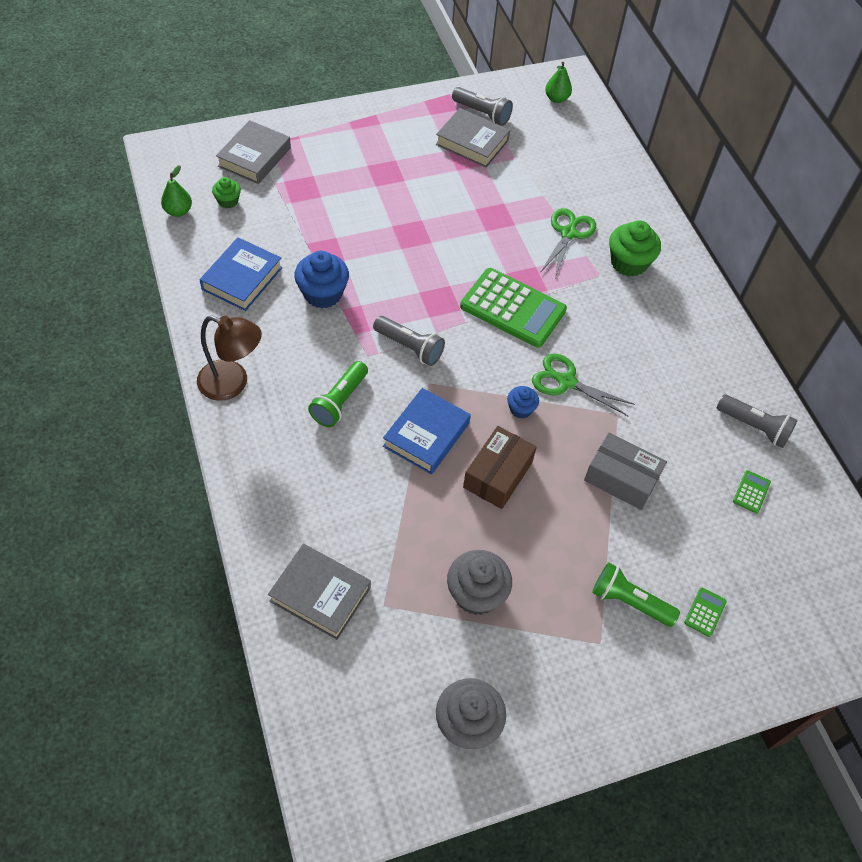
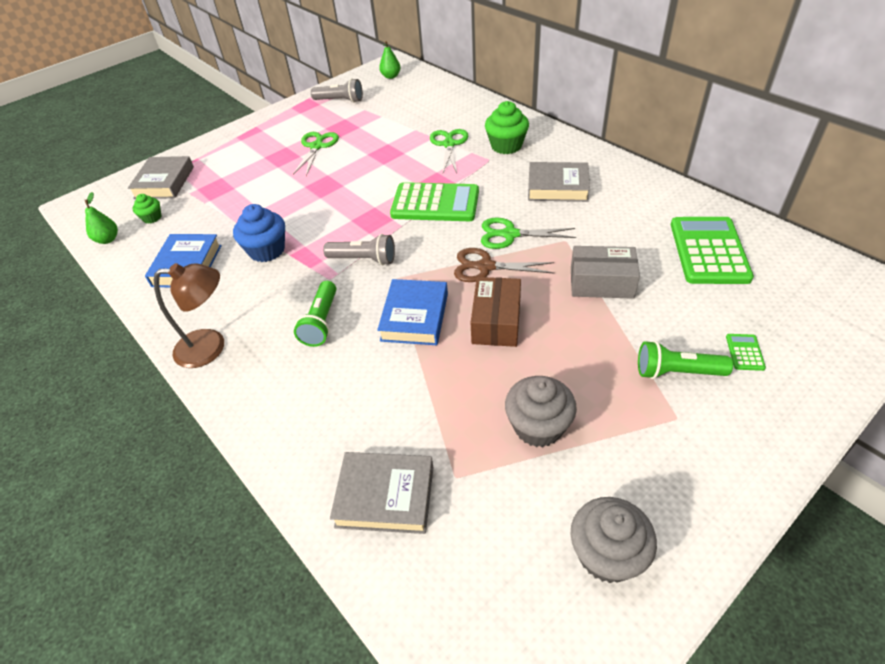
camera: 15 degrees left, 10 degrees down
grey book [436,108,510,168] -> grey book moved to [528,162,590,202]
blue cupcake [507,386,539,419] -> brown scissors [454,248,554,282]
grey flashlight [717,394,798,448] -> none
green calculator [733,470,771,513] -> green calculator [671,217,754,284], size x2.48
none -> green scissors [293,132,339,176]

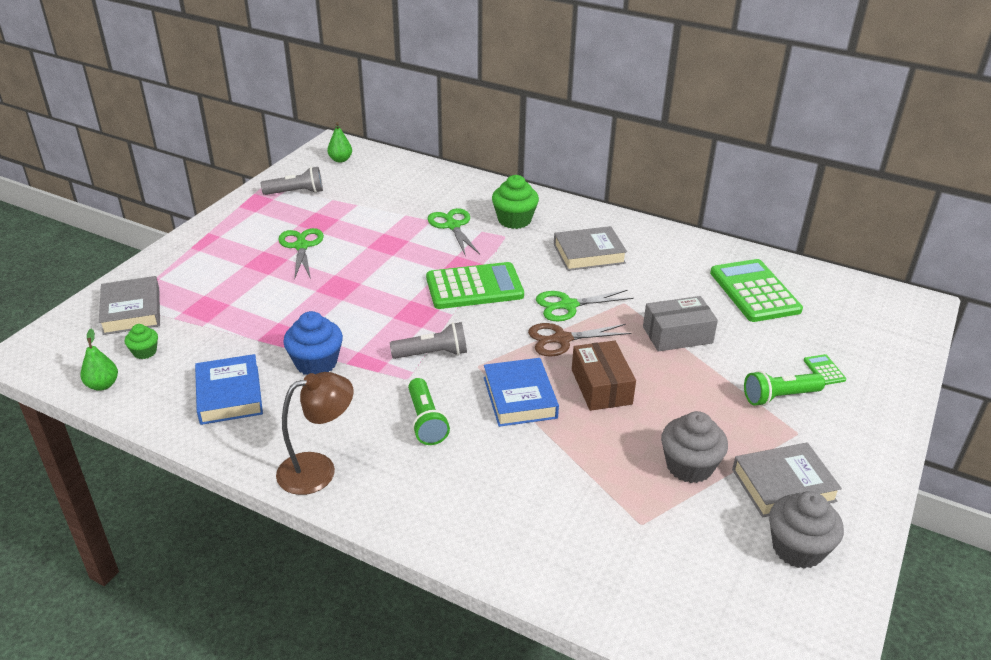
camera: 25 degrees left, 10 degrees down
grey book [330,452,433,534] -> grey book moved to [732,442,842,517]

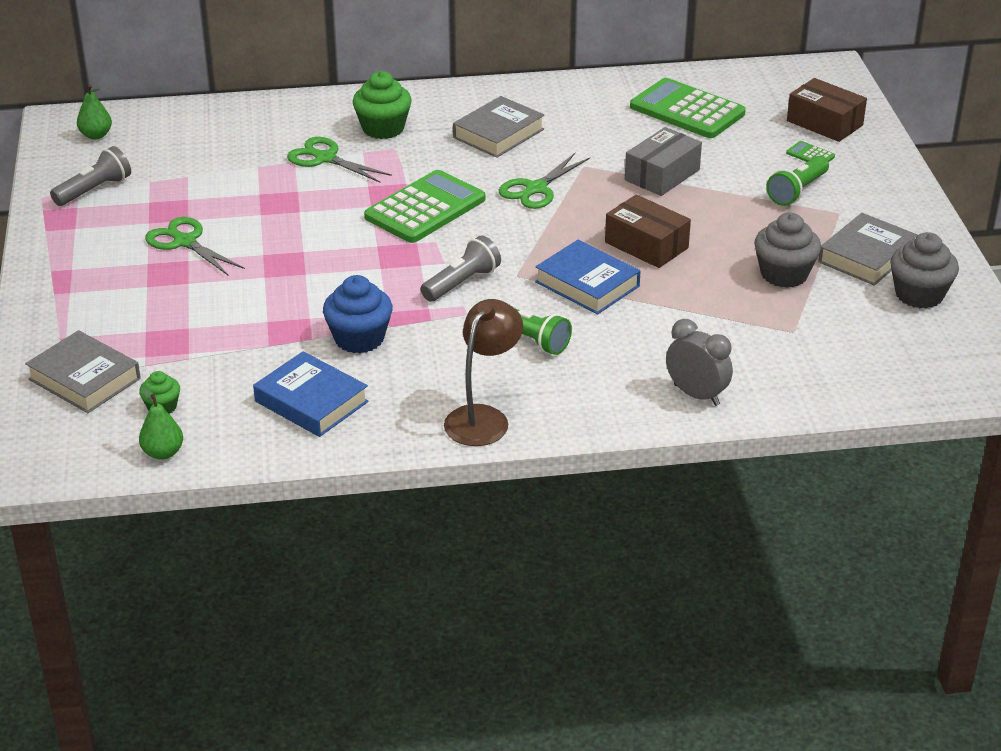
camera: 35 degrees left, 0 degrees up
brown scissors [528,323,632,357] -> none
none -> grey clock [666,319,733,406]
none -> brown box [787,78,867,142]

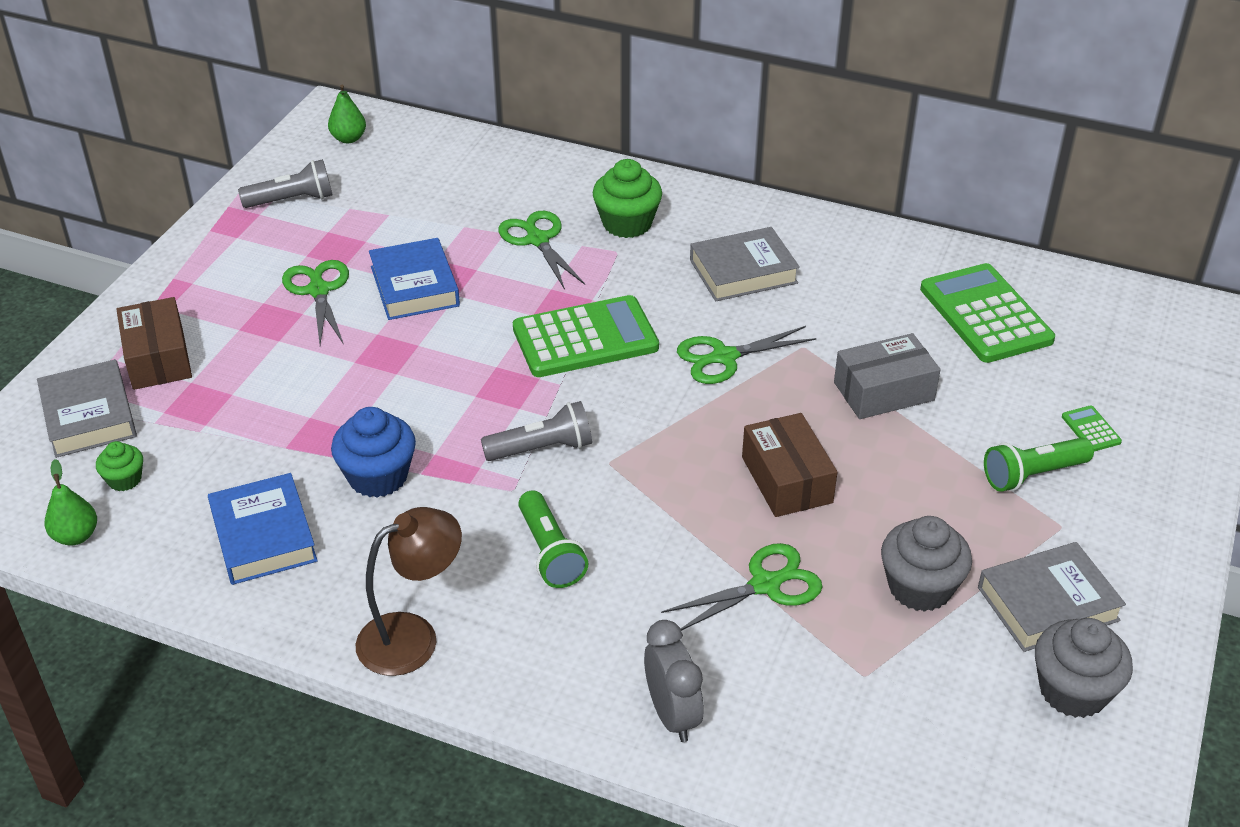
camera: 30 degrees right, 5 degrees up
blue book [535,240,641,314] -> blue book moved to [369,238,460,320]
brown box [787,78,867,142] -> brown box moved to [116,297,192,390]
none -> green scissors [661,543,822,631]

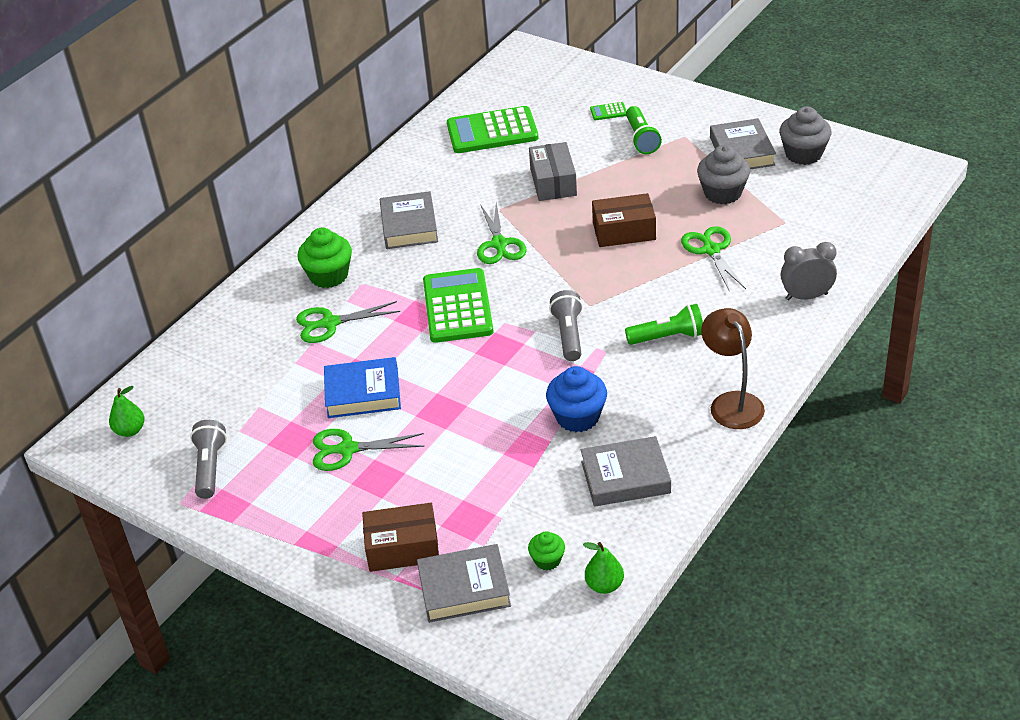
camera: 75 degrees left, 0 degrees up
blue book [208,473,318,585] -> grey book [581,436,671,507]

